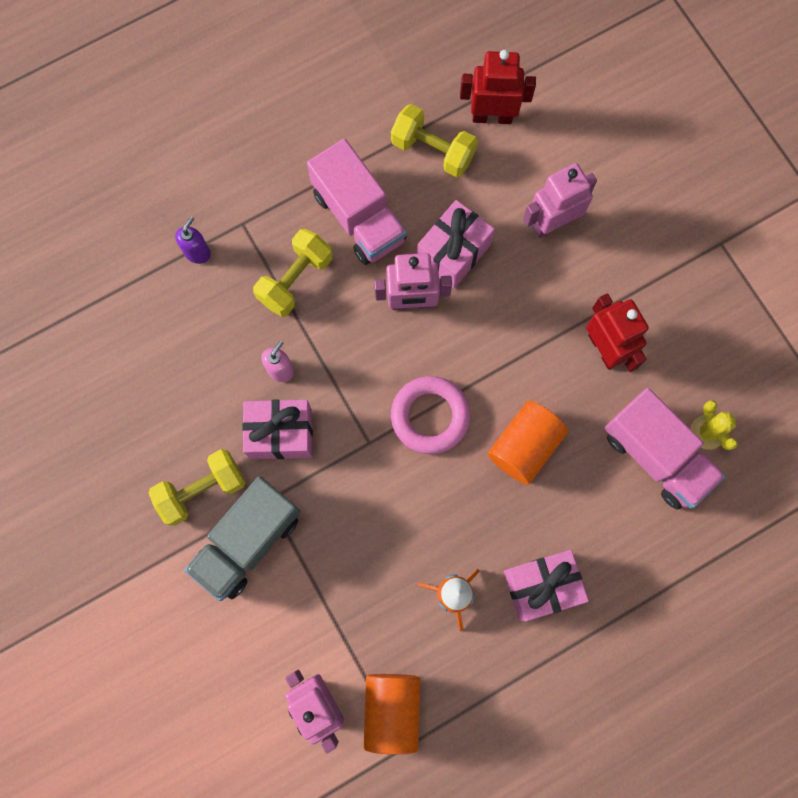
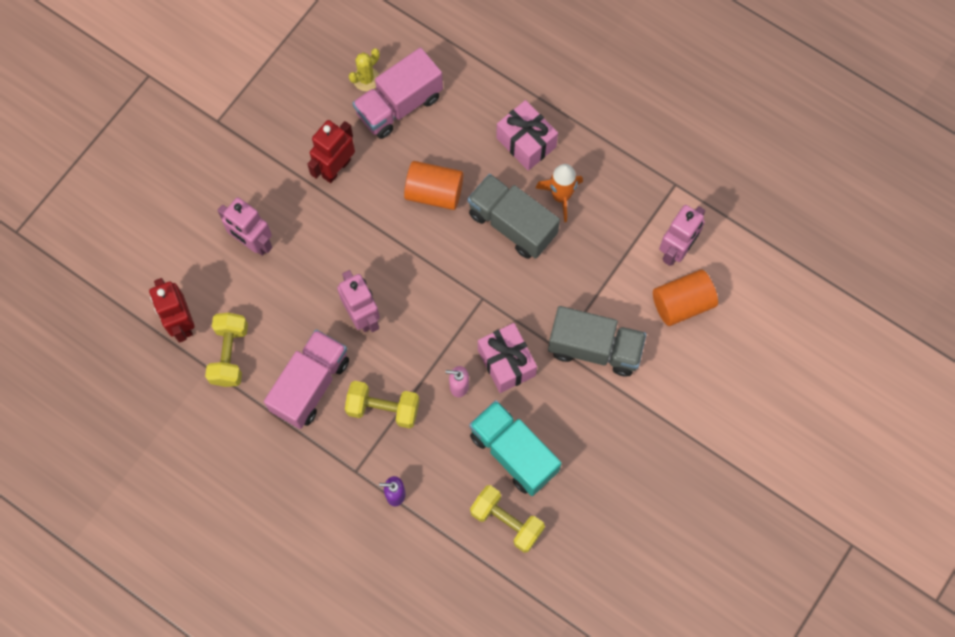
camera: 115 degrees left, 5 degrees down
yellow dumbbell [149,449,246,526] -> yellow dumbbell moved to [470,485,545,553]
orange cylinder [363,674,420,755] -> orange cylinder moved to [653,269,718,326]
pink ring [391,376,470,454] -> none
pink gift [417,200,495,288] -> none
pink truck [605,388,726,509] -> pink truck turned 150 degrees counterclockwise [352,48,443,139]
none -> grey truck [467,174,560,259]
none -> turquoise truck [469,400,562,496]

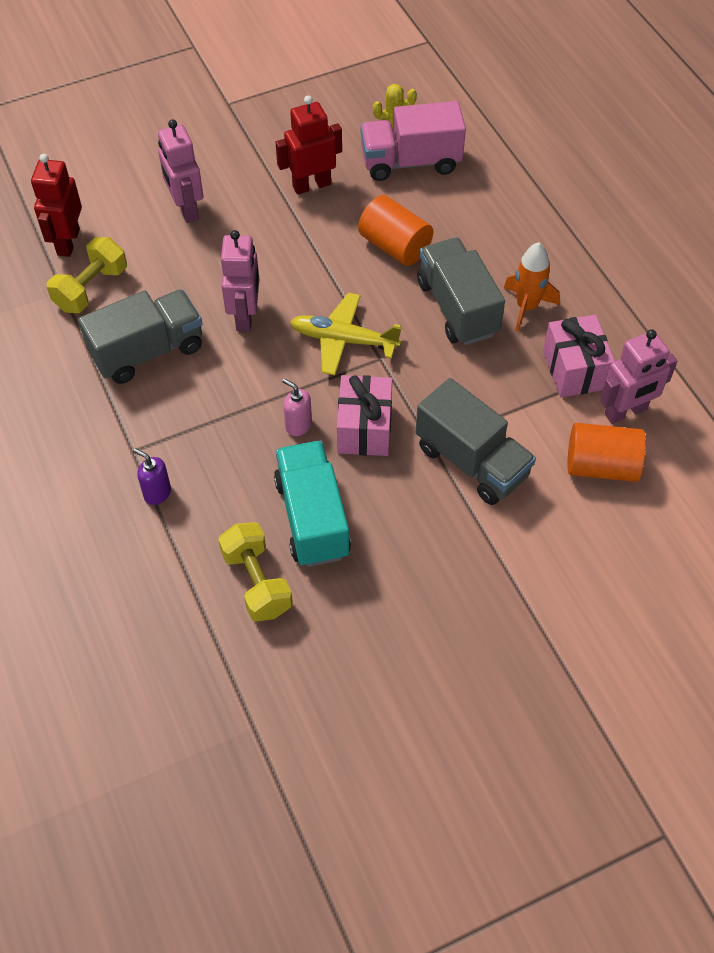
camera: 30 degrees right, 15 degrees down
pink truck [264,330,349,429] -> grey truck [78,289,202,384]
yellow dumbbell [345,381,419,429] -> none
pink gift [496,100,558,171] -> pink gift moved to [543,315,615,397]
none -> yellow plane [290,293,402,375]

